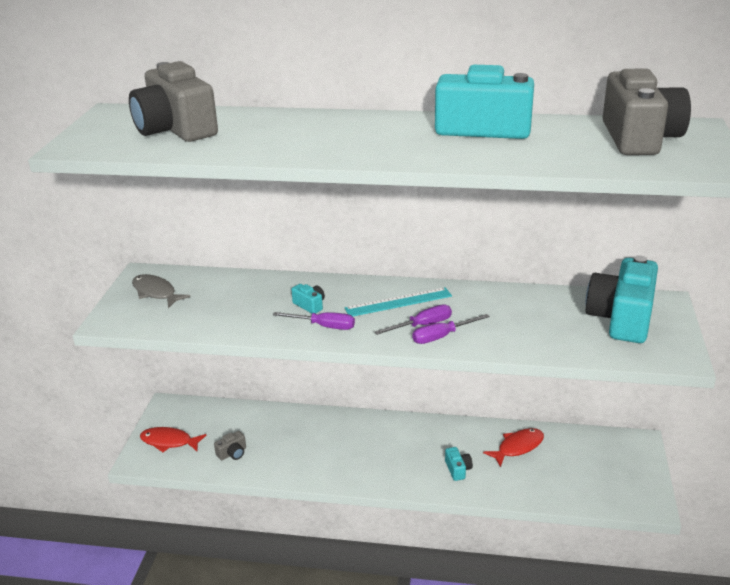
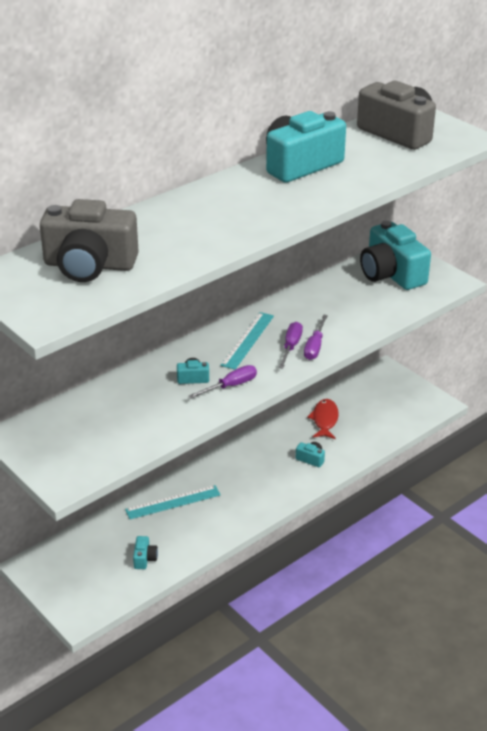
camera: 50 degrees left, 5 degrees up
grey fish [132,274,190,308] -> none
red fish [140,427,207,452] -> none
grey camera [214,431,246,460] -> turquoise camera [133,536,158,569]
none -> turquoise ruler [125,485,221,519]

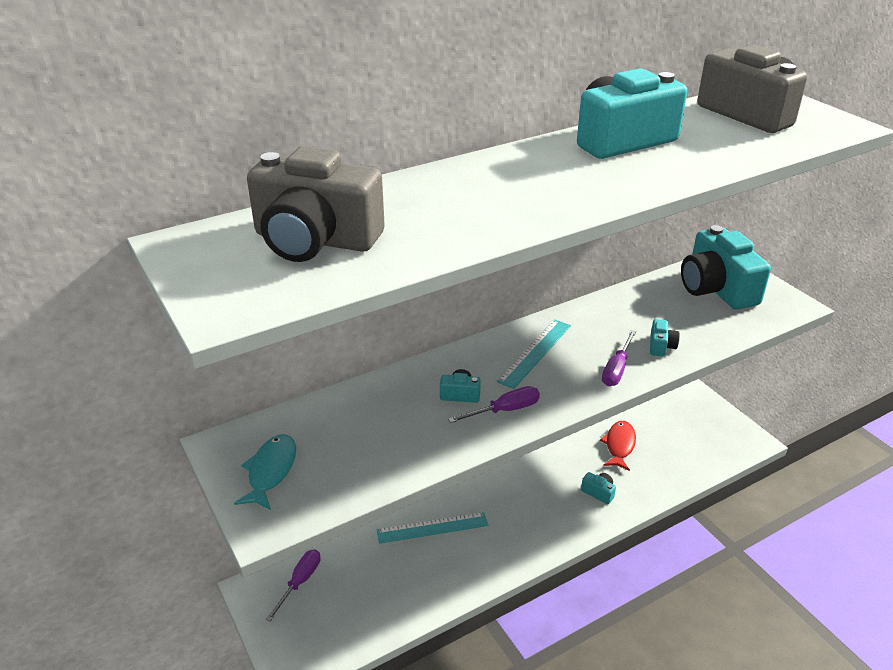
camera: 10 degrees right, 0 degrees up
turquoise camera [133,536,158,569] -> turquoise camera moved to [650,319,680,357]
purple screwdriver [279,322,303,368] -> purple screwdriver moved to [266,549,321,622]
none -> turquoise fish [234,434,296,510]

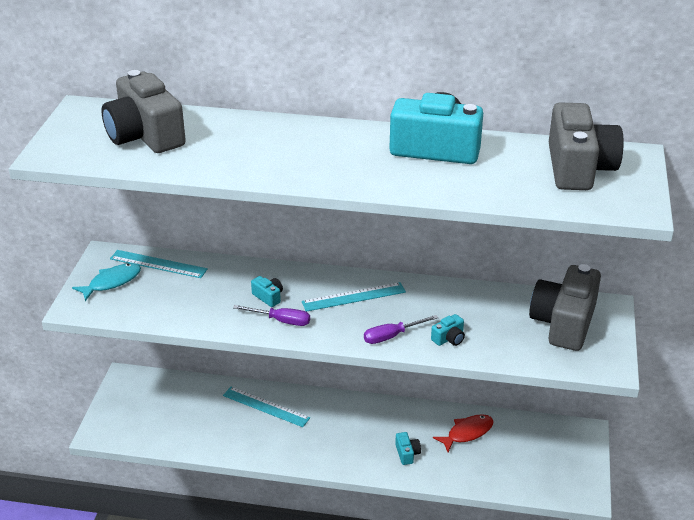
camera: 40 degrees right, 0 degrees up
purple screwdriver [266,549,321,622] -> none
turquoise camera [681,225,771,310] -> grey camera [529,264,601,351]
none -> turquoise ruler [110,250,208,278]

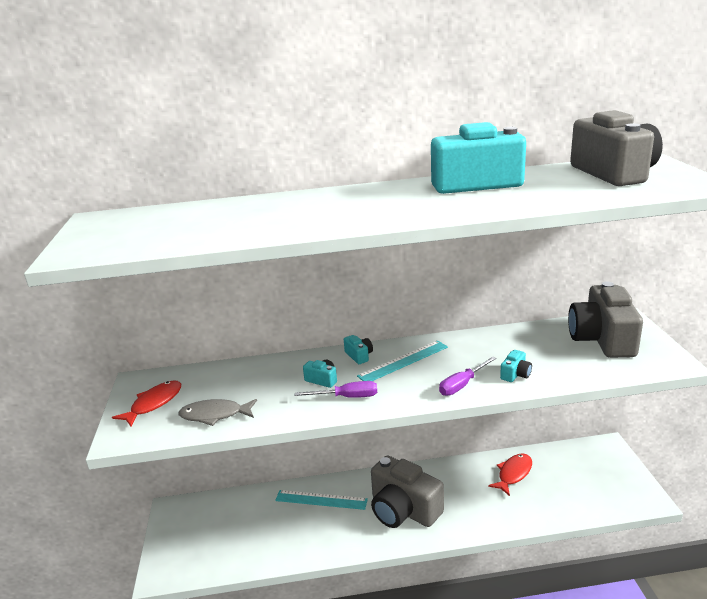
camera: 15 degrees left, 10 degrees down
turquoise fish [72,263,141,301] -> red fish [112,380,181,427]
grey camera [102,70,186,153] -> grey camera moved to [371,455,444,528]
turquoise ruler [110,250,208,278] -> none
turquoise camera [395,432,421,465] -> turquoise camera moved to [344,335,373,364]
none -> grey fish [178,399,257,426]

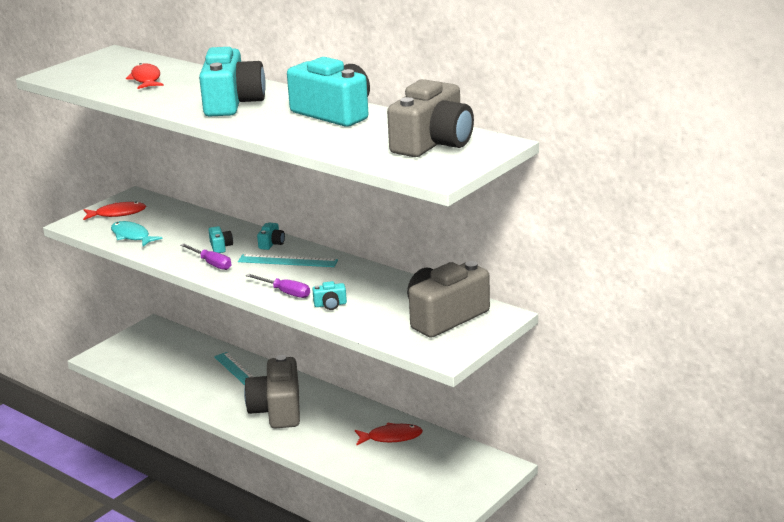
camera: 45 degrees right, 0 degrees up
grey fish [178,399,257,426] -> turquoise fish [111,221,163,247]
purple screwdriver [439,357,497,396] -> purple screwdriver turned 150 degrees counterclockwise [246,274,310,298]
none -> red fish [126,63,164,89]
none -> turquoise camera [199,47,266,117]

